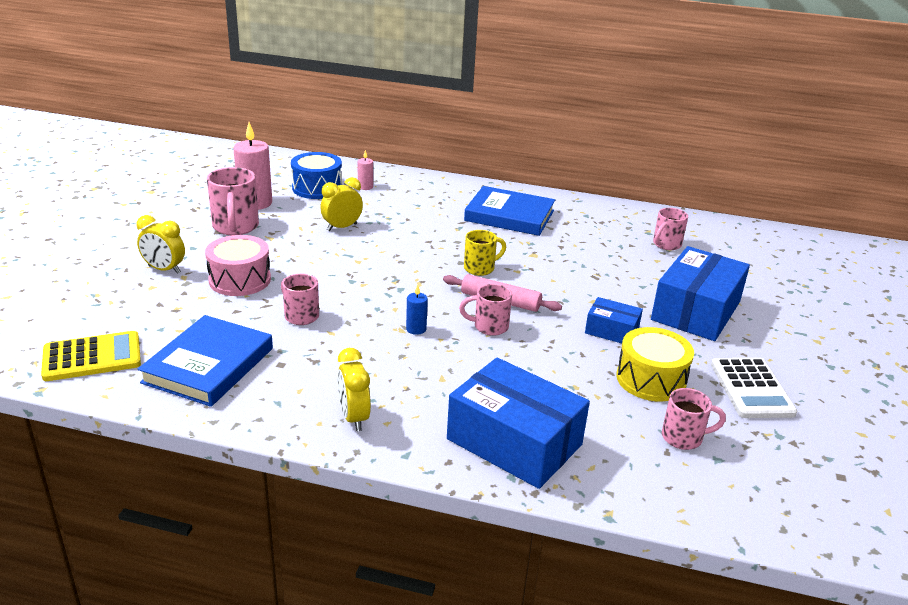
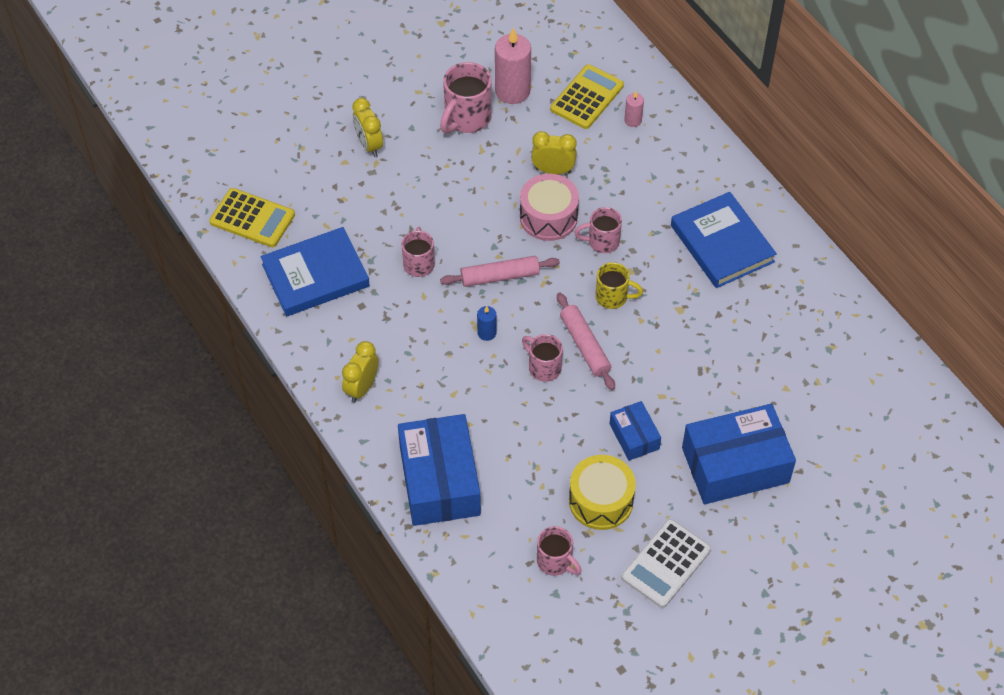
camera: 45 degrees right, 25 degrees up
pink drum [205,235,271,296] -> pink drum moved to [520,174,579,241]
blue drum [291,152,342,199] -> yellow calculator [550,64,624,129]
pink mug [653,208,688,250] -> pink mug moved to [574,207,622,253]
none -> pink rolling pin [440,256,560,287]

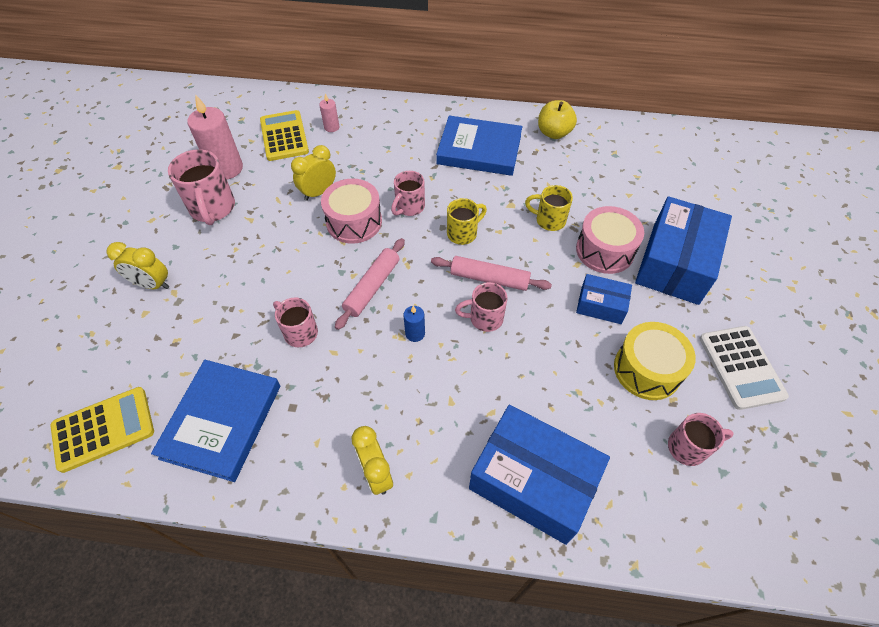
camera: 50 degrees left, 0 degrees up
none -> yellow mug [525,185,573,231]
none -> yellow apple [538,100,577,139]
none -> pink drum [576,206,644,274]

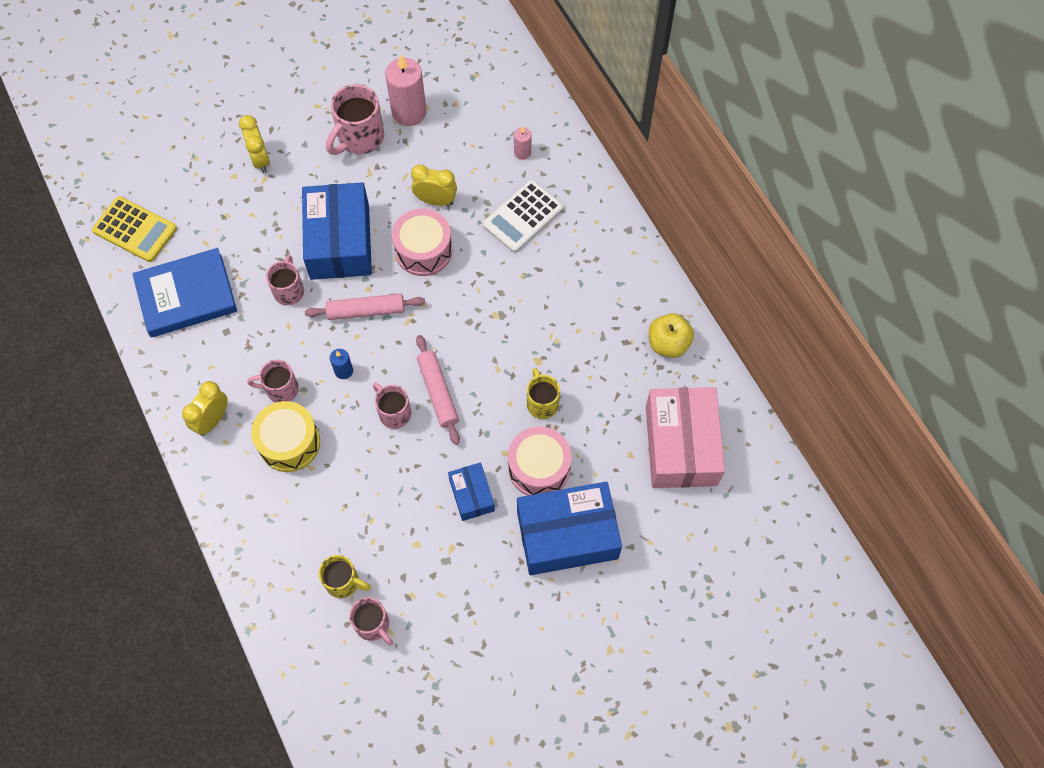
camera: 55 degrees right, 10 degrees up
yellow calculator [260,110,309,161] -> none
pink mug [391,171,425,216] -> pink mug moved to [247,360,299,403]
blue book [436,116,522,176] -> none
yellow mug [447,198,487,245] -> yellow mug moved to [319,555,371,598]
blue box [469,405,610,545] -> blue box moved to [302,182,372,280]
yellow drum [614,322,696,400] -> yellow drum moved to [251,401,320,472]
white calculator [699,326,789,410] -> white calculator moved to [483,180,563,253]
none -> pink box [646,387,725,488]

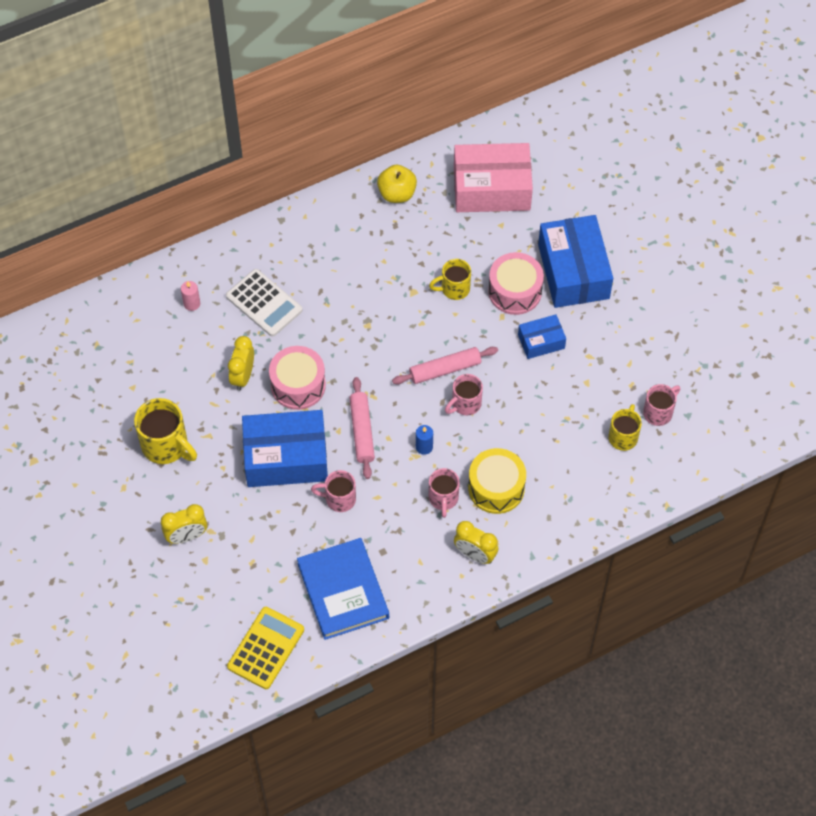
camera: 90 degrees left, 5 degrees down
pink mug [326,84,384,155] -> yellow mug [134,398,197,464]
pink candle [385,55,426,126] -> none

